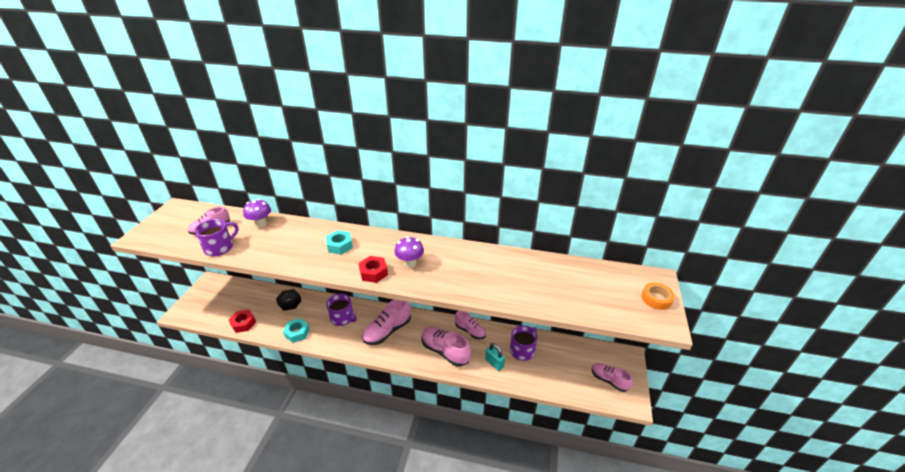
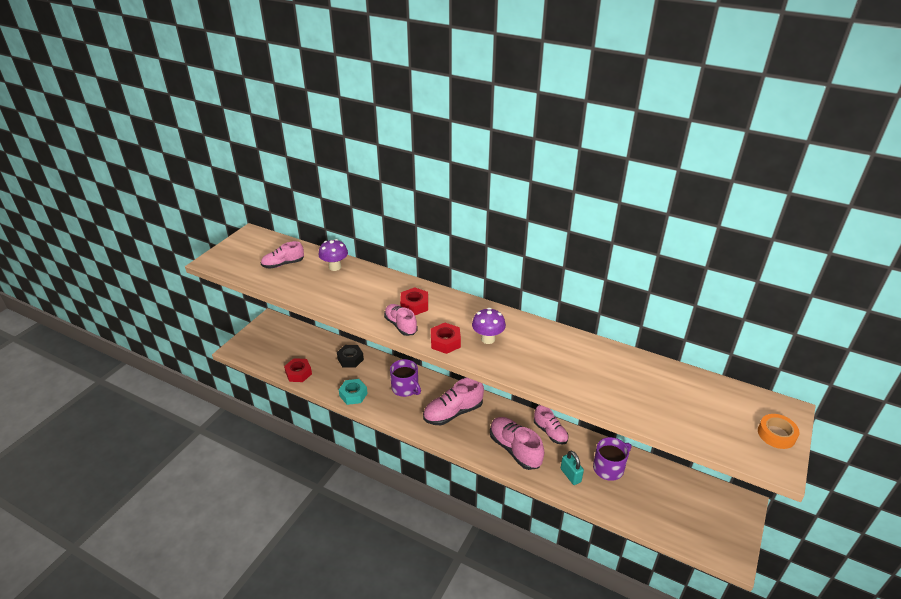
camera: 15 degrees right, 0 degrees up
purple mug [194,219,239,256] -> none
turquoise nut [326,230,353,255] -> red nut [400,287,428,315]
pink shoe [592,363,633,392] -> pink shoe moved to [384,304,418,336]

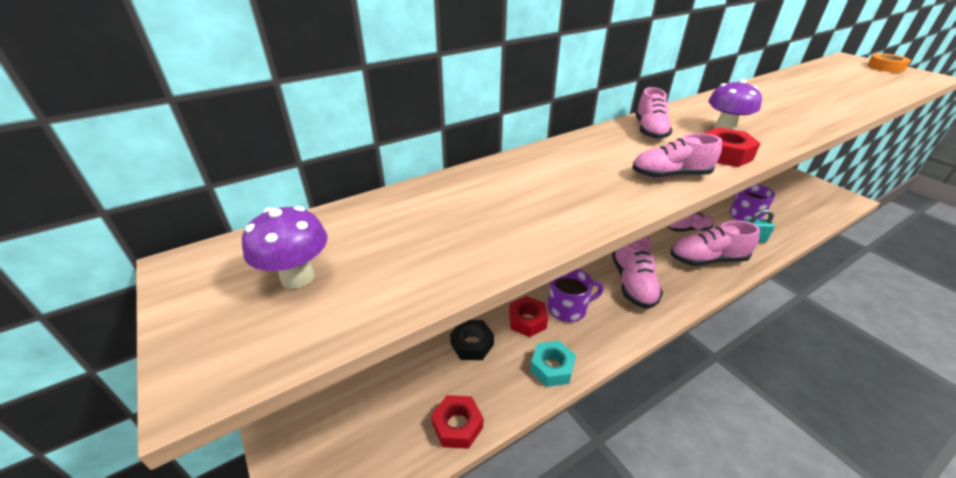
camera: 60 degrees left, 0 degrees up
pink shoe [261,241,304,269] -> pink shoe moved to [635,87,672,139]
purple mushroom [319,239,348,271] -> purple mushroom moved to [242,206,328,289]
red nut [400,287,428,315] -> red nut moved to [509,296,548,337]

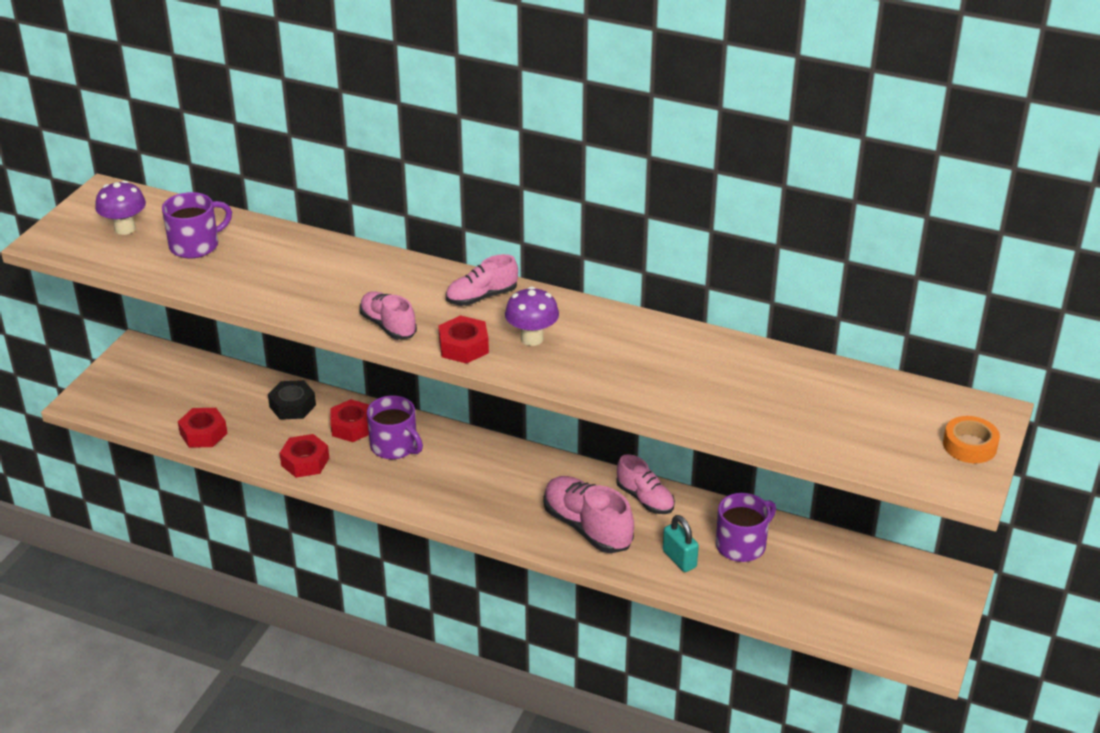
camera: 55 degrees right, 0 degrees up
turquoise nut [530,341,576,387] -> red nut [279,434,329,478]
pink shoe [612,236,663,309] -> none
none -> purple mug [162,192,232,258]

